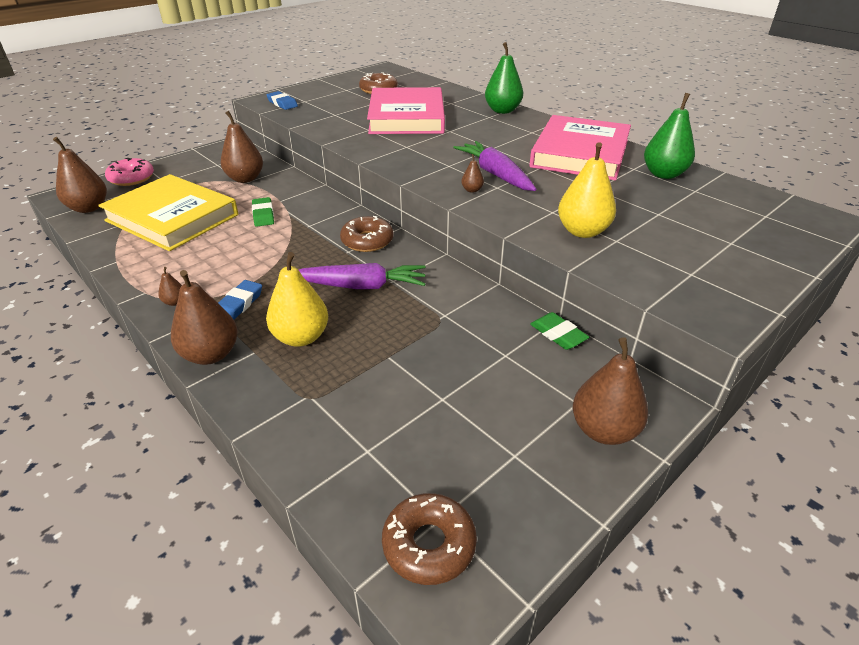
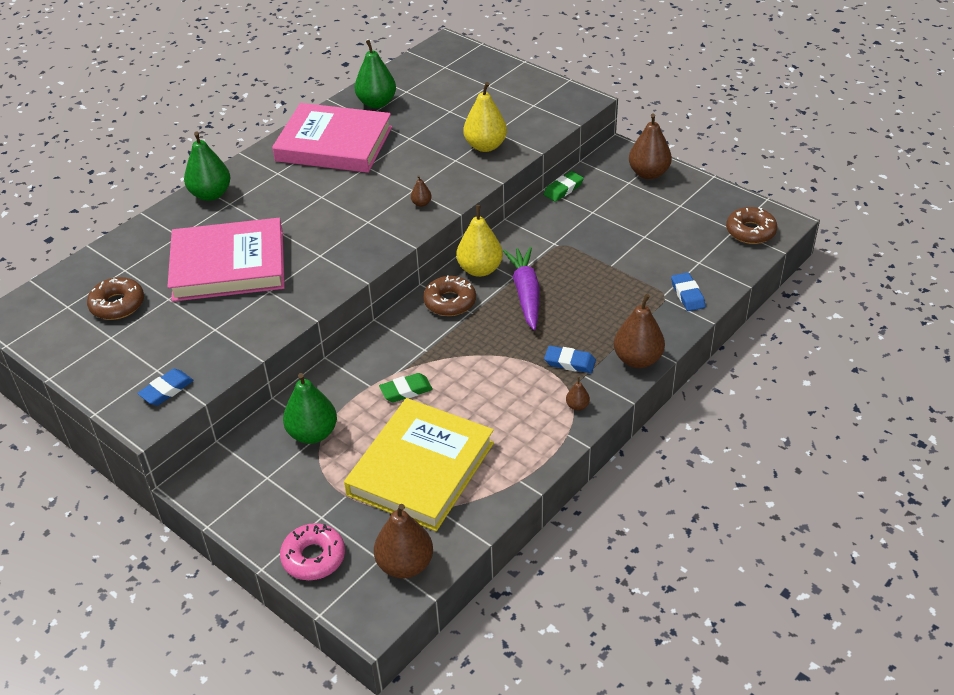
camera: 95 degrees left, 5 degrees up
brown pear [221,111,263,183] -> green pear [283,373,337,444]
yellow pear [266,252,328,347] -> yellow pear moved to [456,205,503,277]
purple carrot [453,141,536,191] -> none
none -> blue eraser [671,272,705,311]

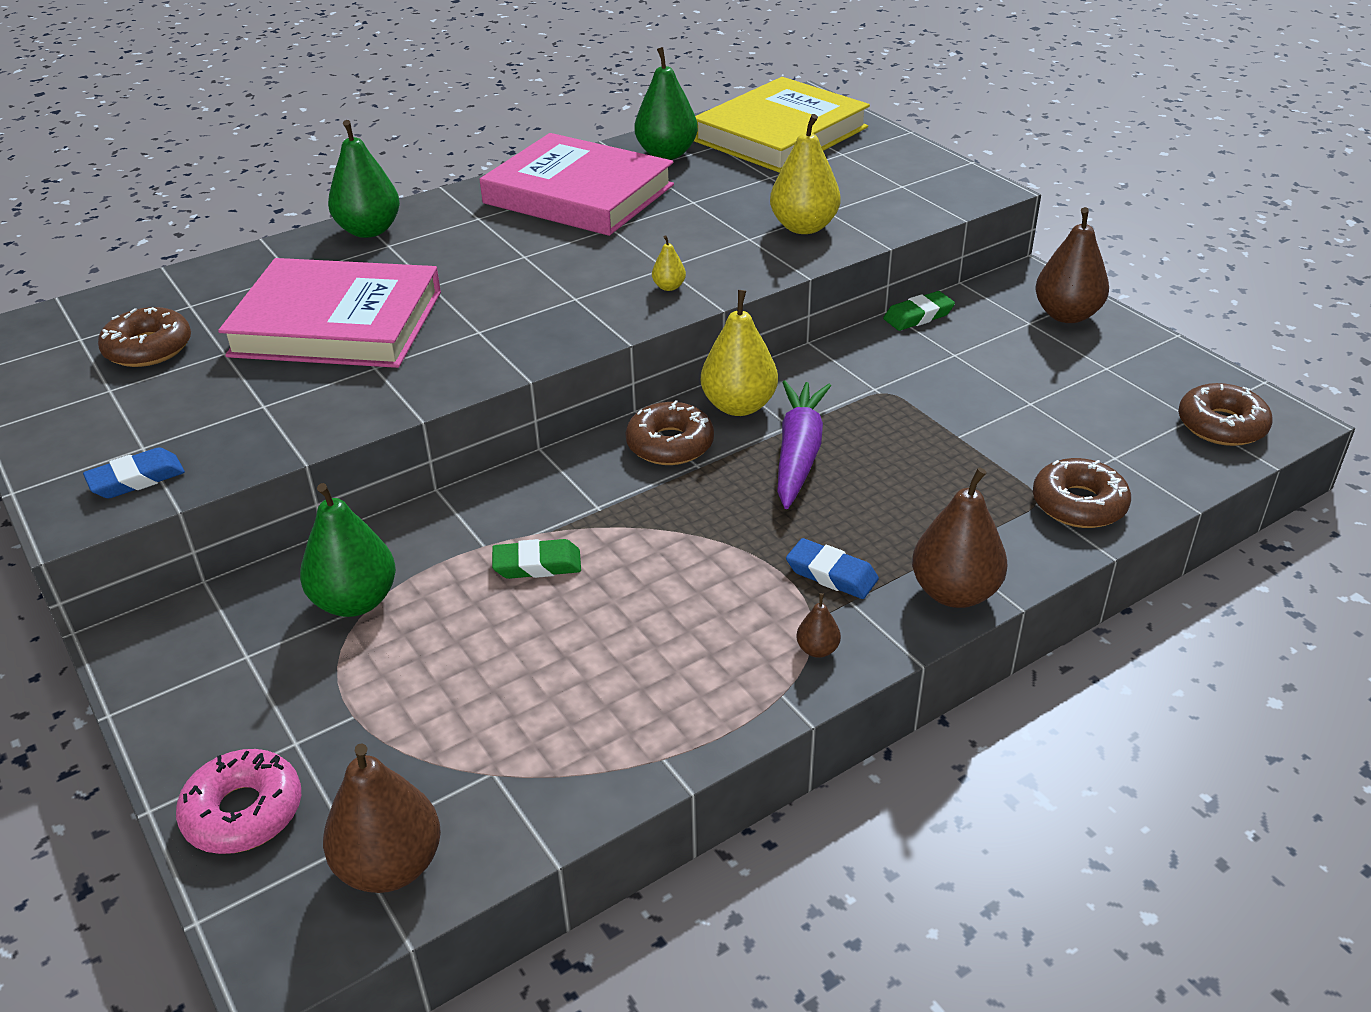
camera: 15 degrees right, 5 degrees down
yellow book [344,398,494,531] -> yellow book moved to [694,77,870,173]
brown pear [411,175,432,207] -> yellow pear [652,235,686,291]
blue eraser [671,272,705,311] -> brown donut [1033,458,1131,528]

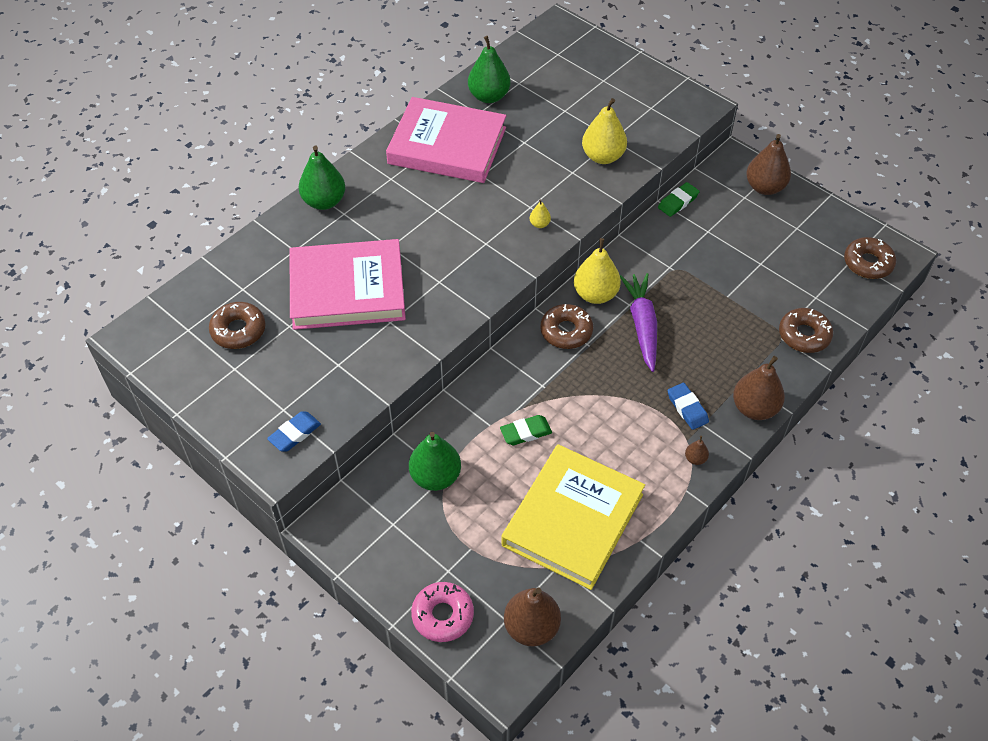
camera: 15 degrees left, 15 degrees up
yellow book [694,77,870,173] -> yellow book moved to [501,444,645,590]
blue eraser [786,538,879,599] -> blue eraser turned 45 degrees clockwise [668,383,709,430]

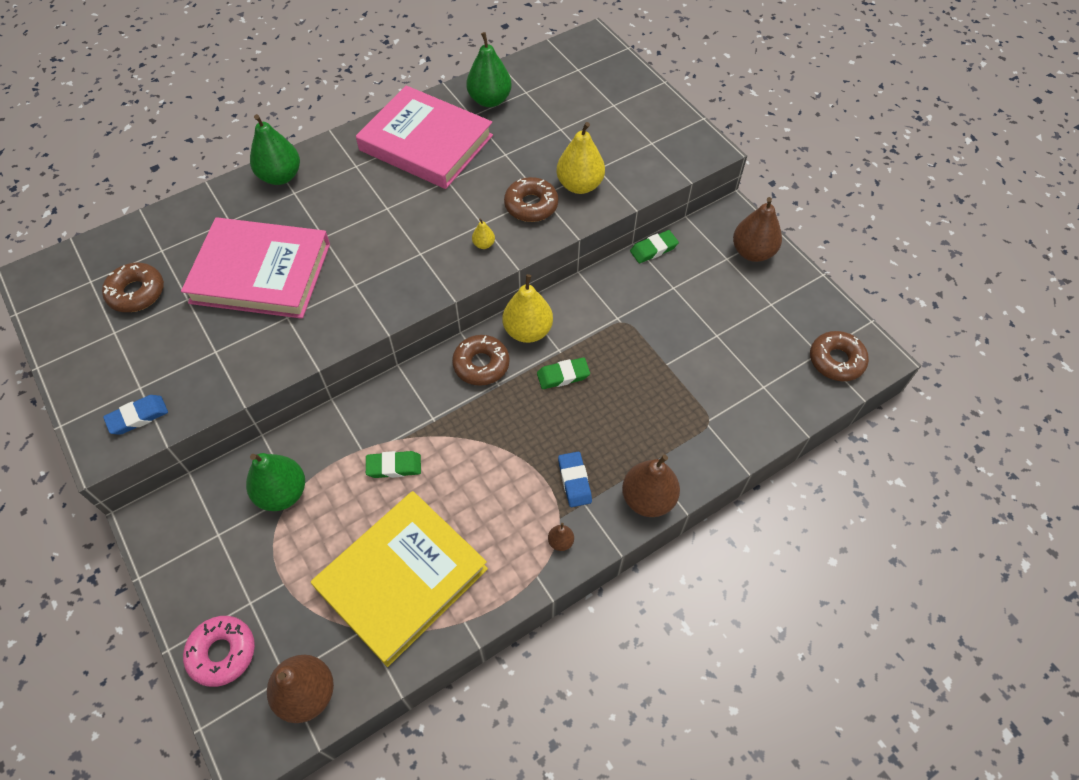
camera: 15 degrees right, 5 degrees up
purple carrot [620,273,657,372] -> green eraser [537,357,590,389]
brown donut [779,308,833,353] -> brown donut moved to [504,177,558,222]

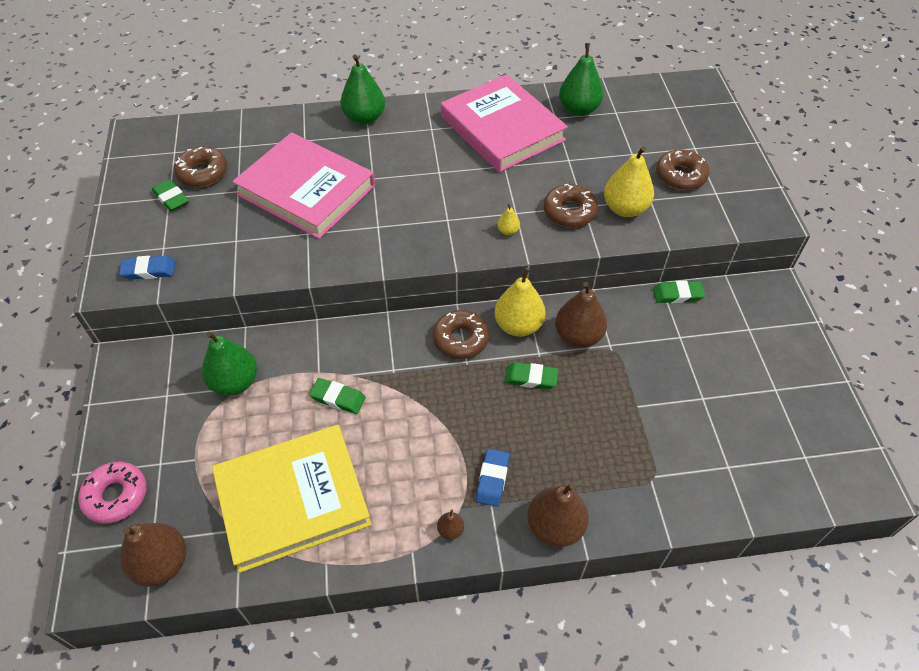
camera: 25 degrees right, 5 degrees down
brown pear [733,197,782,262] -> brown pear moved to [555,282,607,348]
brown donut [810,331,869,381] -> brown donut moved to [656,149,710,190]
none -> green eraser [152,179,189,211]

